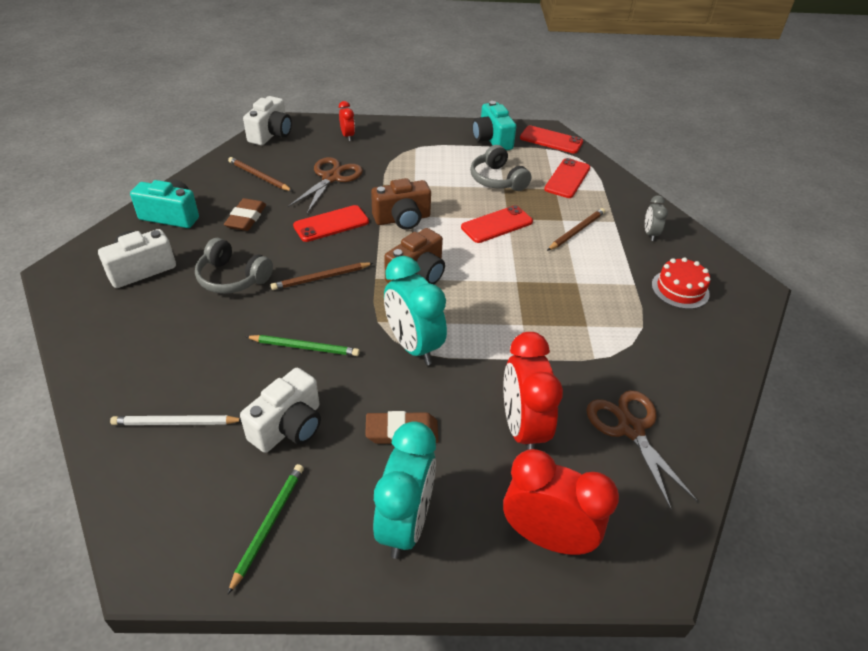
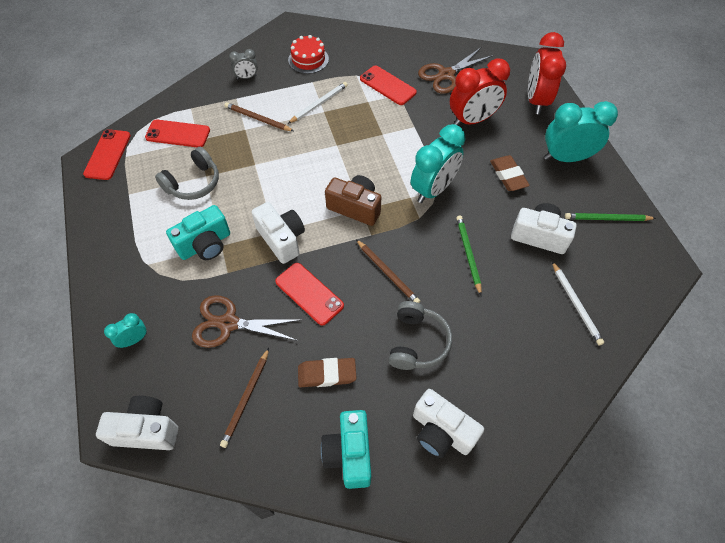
camera: 105 degrees left, 15 degrees up
red clock [339,101,355,141] -> turquoise clock [104,313,147,348]
brown camera [371,178,431,230] -> white camera [251,202,305,264]
red phone [461,205,533,243] -> red phone moved to [360,65,417,105]
turquoise camera [472,101,516,150] -> turquoise camera moved to [166,205,230,260]
none -> white pencil [288,82,348,124]

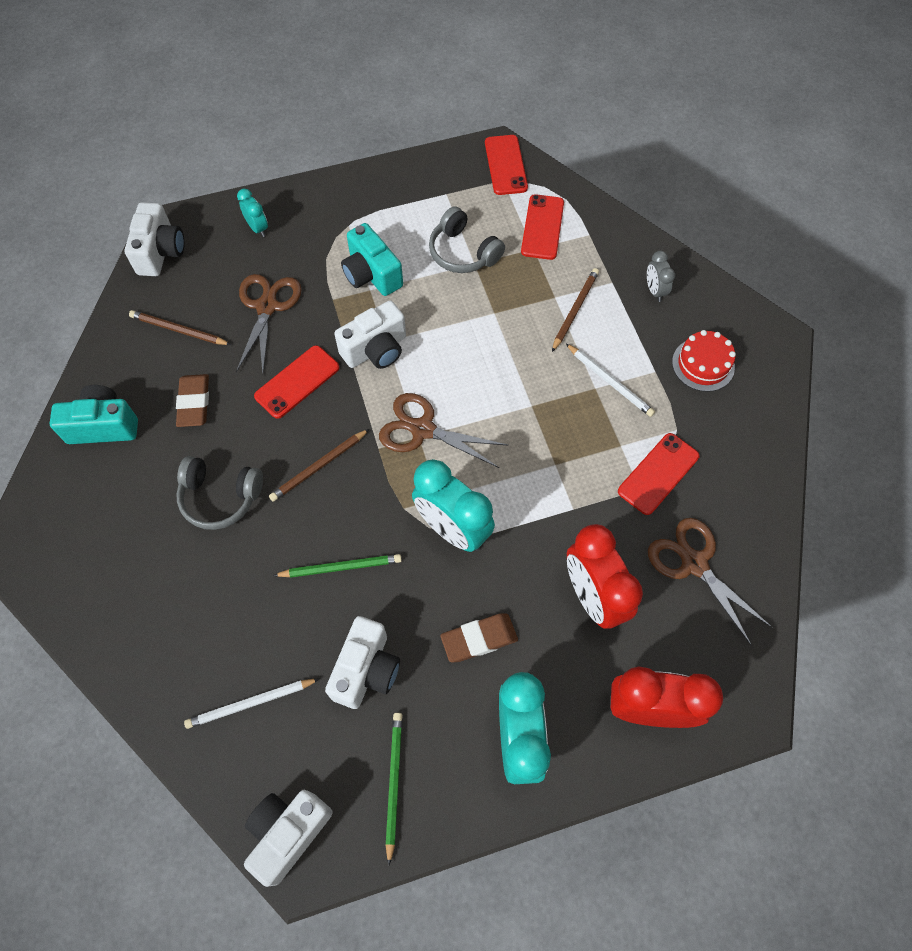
camera: 90 degrees right, 5 degrees up
red phone [83,129,131,180] -> red phone turned 75 degrees clockwise [485,135,528,195]
brown camera [325,175,381,226] -> brown scissors [379,393,509,468]
white camera [413,389,484,458] -> white camera moved to [244,790,333,887]

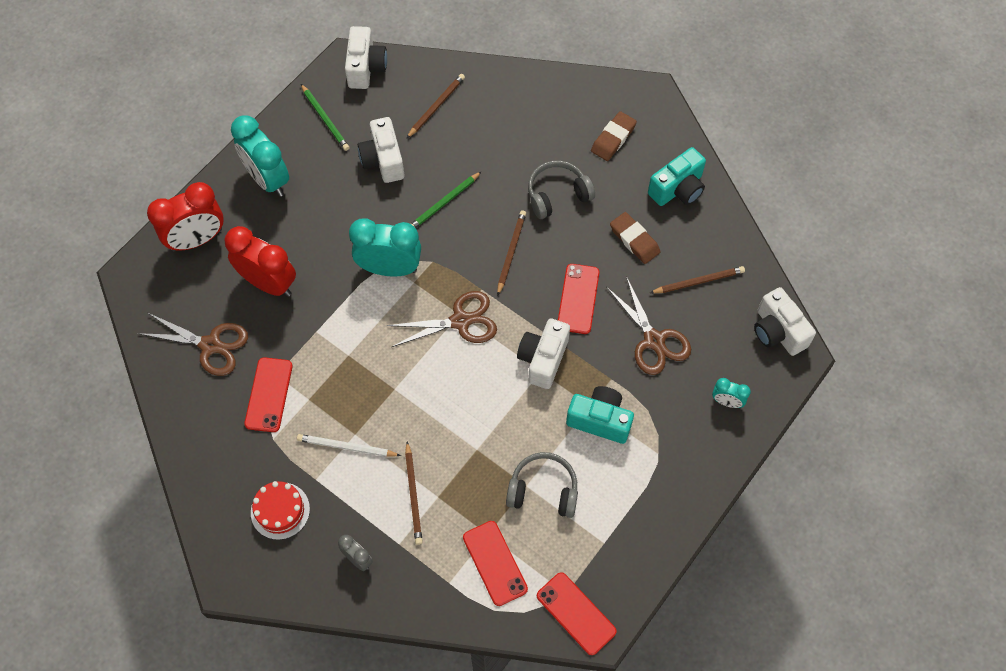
camera: 145 degrees right, 0 degrees up
white pencil [184,679,319,729] -> brown pencil [407,74,465,138]
brown eraser [440,614,518,662] -> brown eraser moved to [591,111,637,161]

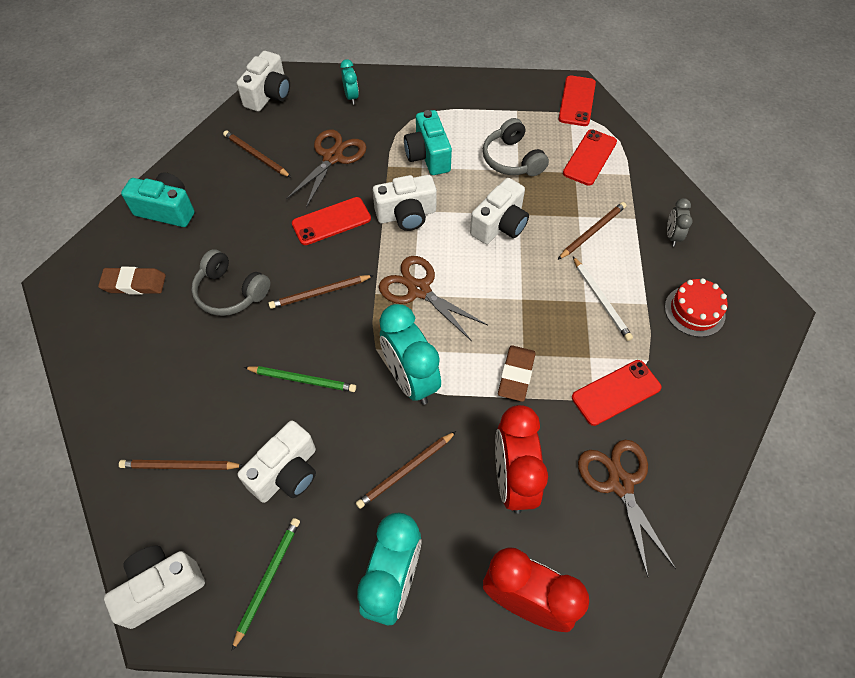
camera: 125 degrees left, 5 degrees down
brown eraser [610,212,660,264] -> brown eraser moved to [498,346,535,402]
none -> brown pencil [356,431,456,509]
none -> white camera [470,178,529,244]

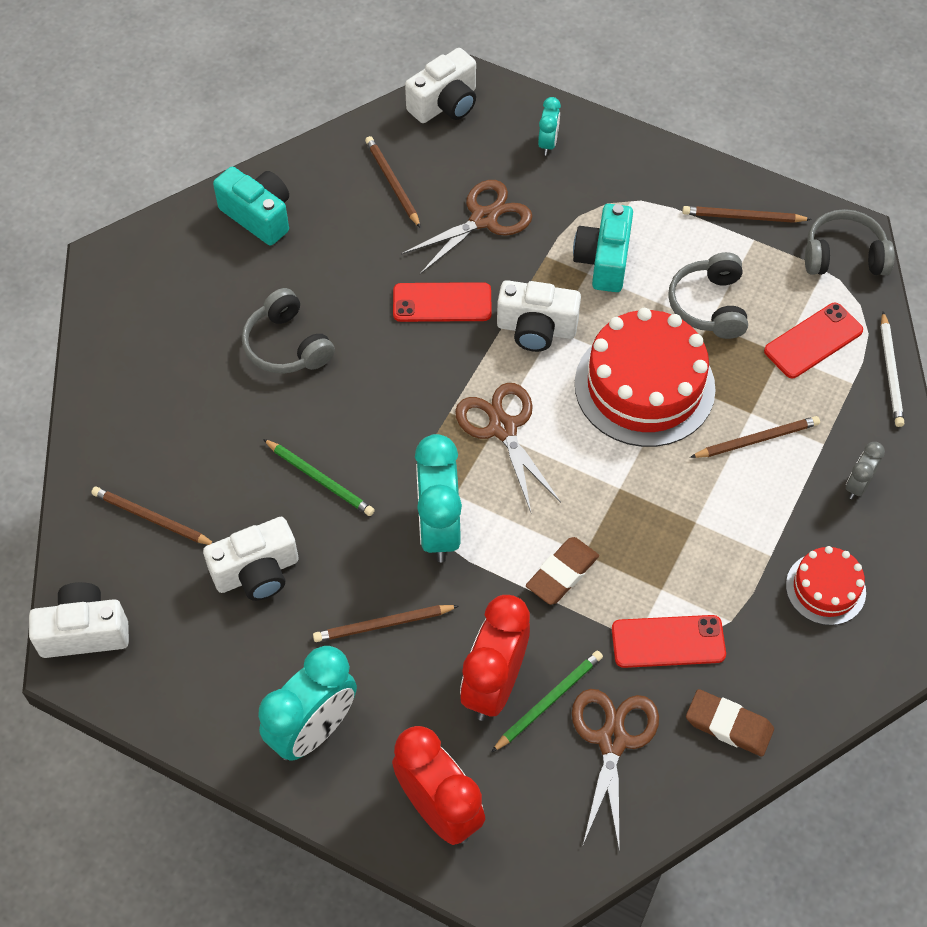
camera: 25 degrees right, 0 degrees up
brown eraser [98,267,166,295] -> brown eraser moved to [686,689,774,757]
green pencil [232,518,300,651] -> green pencil moved to [491,650,603,753]
brown pencil [268,275,374,309] -> brown pencil moved to [682,206,812,223]
white camera [470,178,529,244] -> red cake [575,308,716,447]
red phone [559,75,596,126] -> grey headphones [805,209,895,275]
white pencil [573,257,633,341] -> white pencil moved to [881,311,904,427]

